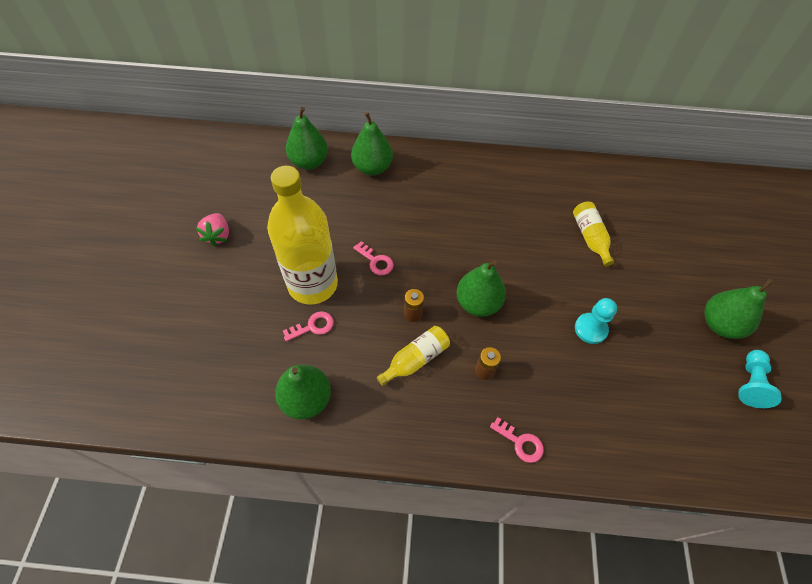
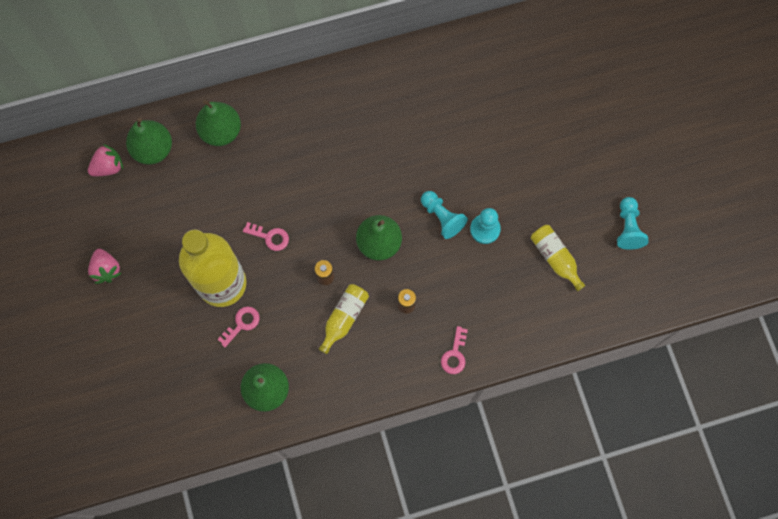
camera: 20 degrees left, 15 degrees up
pink key [490,417,544,463] -> pink key turned 90 degrees clockwise [441,326,468,374]
yellow bottle [573,202,614,266] -> yellow bottle moved to [531,225,585,291]
green pear [704,279,773,339] -> none
none -> pink strawberry [88,144,123,176]
none -> turquoise pawn [421,191,468,239]

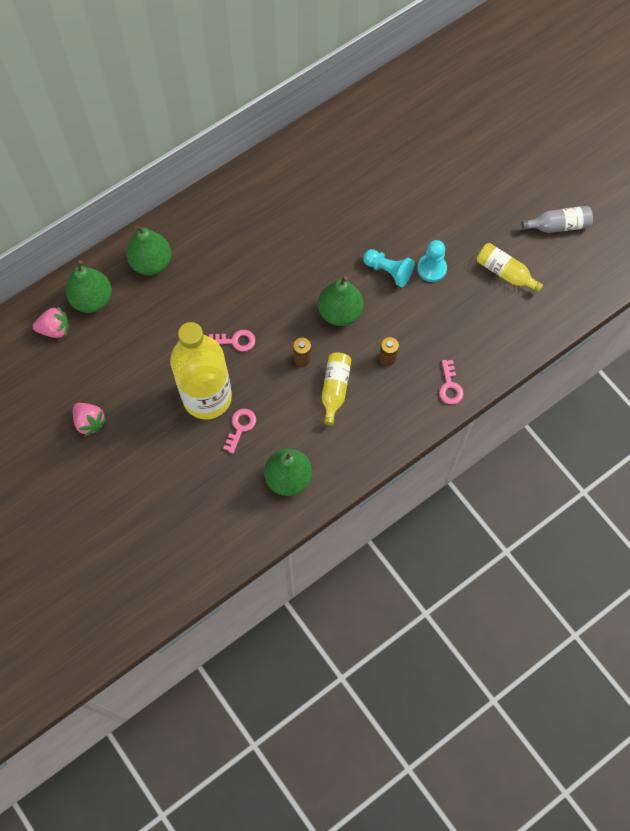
camera: 20 degrees left, 5 degrees down
pink strawberry [88,144,123,176] -> pink strawberry turned 45 degrees clockwise [33,306,69,338]
turquoise pawn [617,197,649,250] -> grey bottle [521,206,593,233]

